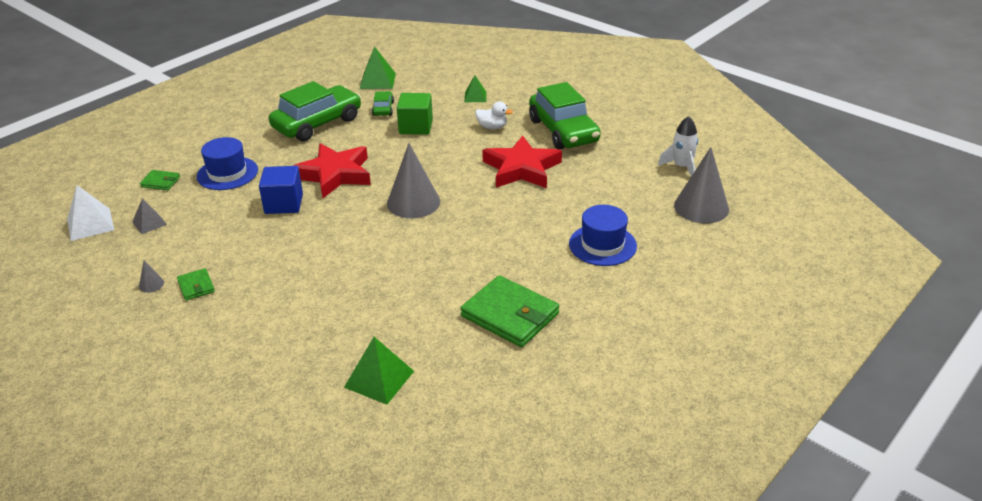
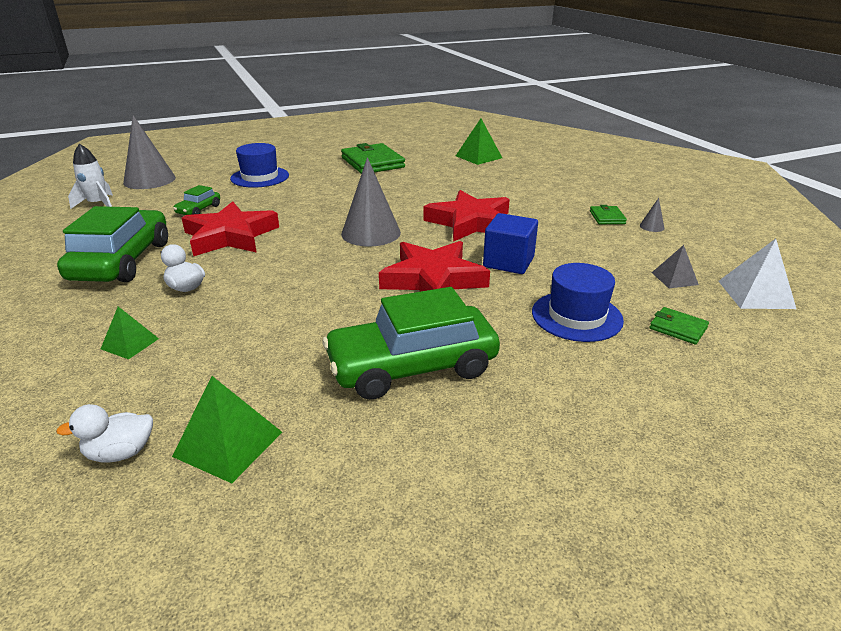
camera: 155 degrees left, 5 degrees down
green car [372,91,394,116] -> green car moved to [173,185,220,215]
green cube [397,93,433,135] -> none
none -> white duck [56,404,153,463]
none -> red star [423,190,510,242]

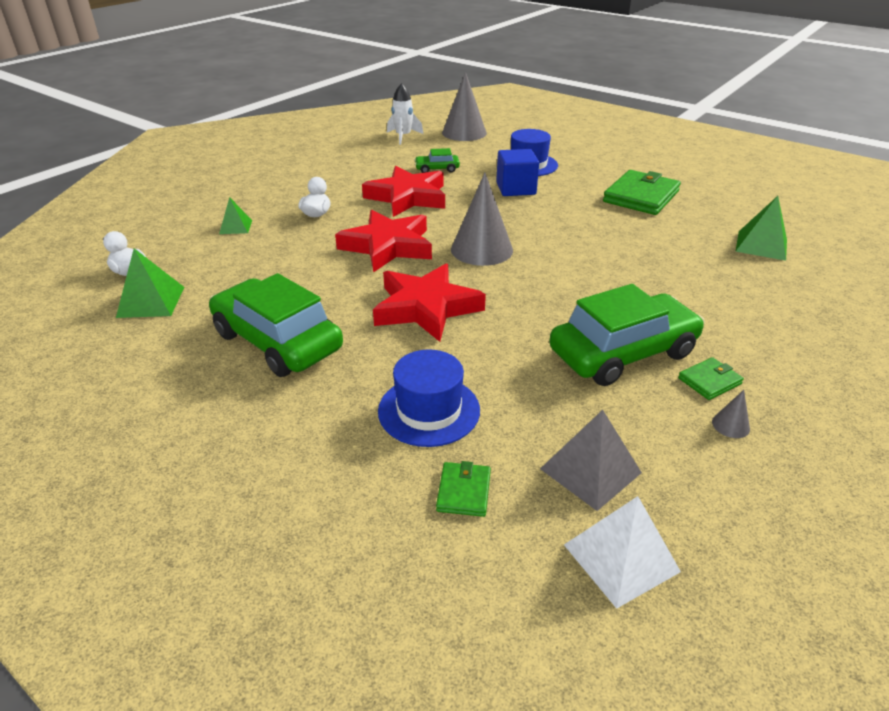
camera: 60 degrees right, 5 degrees up
green car [57,206,168,282] -> green car moved to [549,284,705,386]
red star [423,190,510,242] -> red star moved to [335,210,432,272]
blue cube [483,213,538,274] -> blue cube moved to [496,149,539,196]
grey pyramid [652,245,699,288] -> grey pyramid [540,410,642,511], size x1.58

